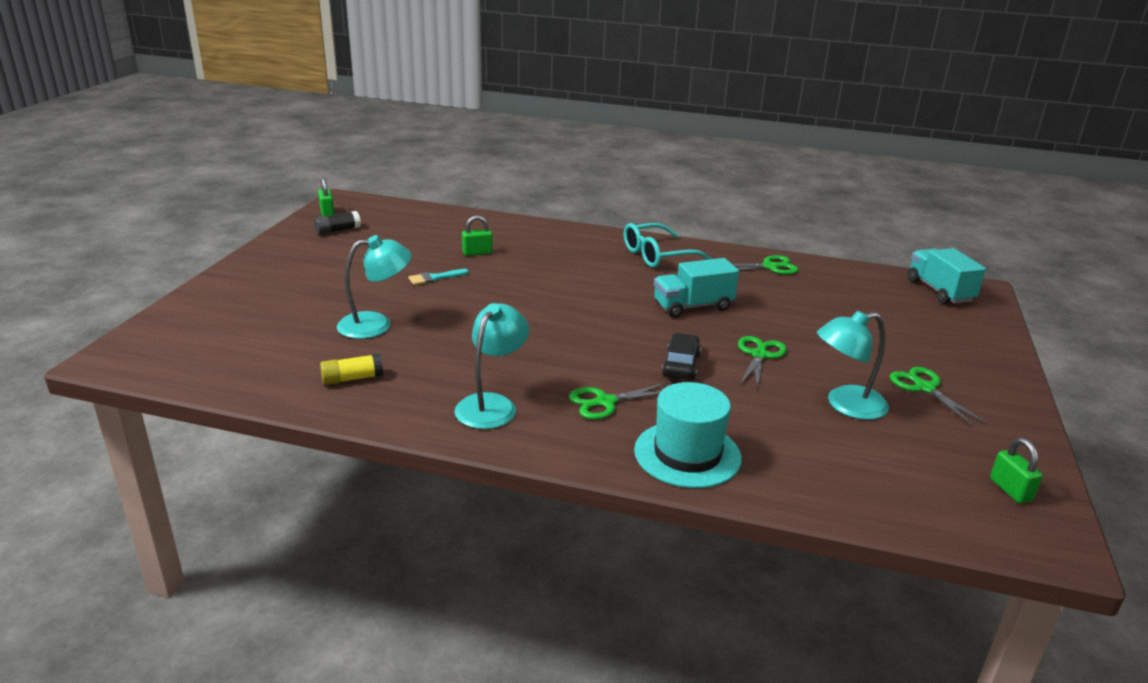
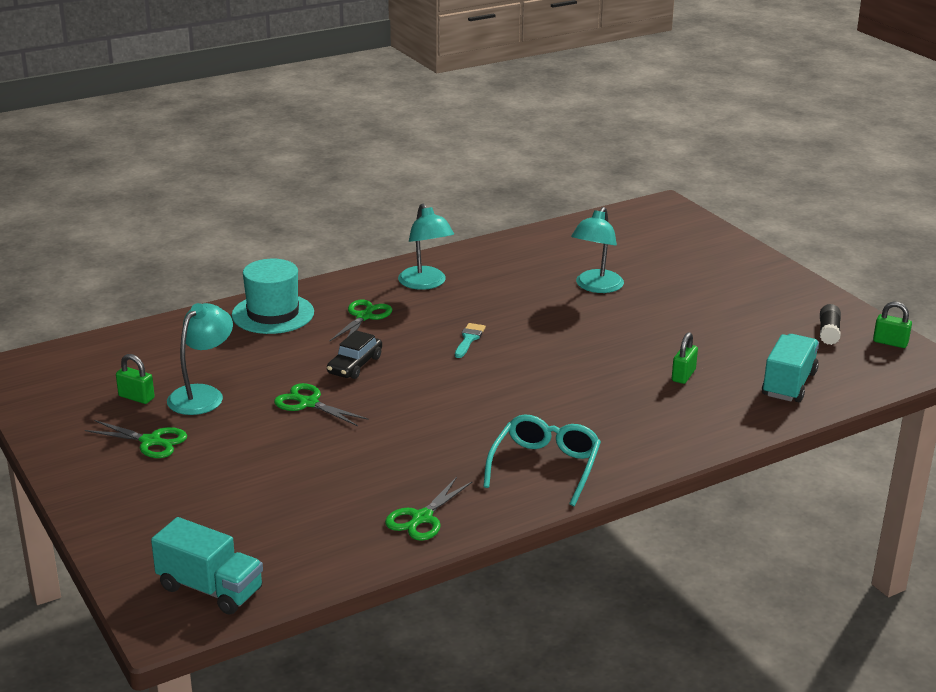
camera: 135 degrees right, 0 degrees up
yellow glue stick [320,353,383,385] -> none
turquoise brush [408,269,469,285] -> turquoise brush moved to [455,323,486,358]
turquoise truck [654,258,739,318] -> turquoise truck moved to [762,334,819,402]
black car [662,333,701,379] -> black car turned 60 degrees clockwise [327,330,382,379]
green scissors [738,336,787,390] -> green scissors turned 150 degrees clockwise [274,383,368,426]
green padlock [990,438,1043,504] -> green padlock moved to [116,354,155,404]

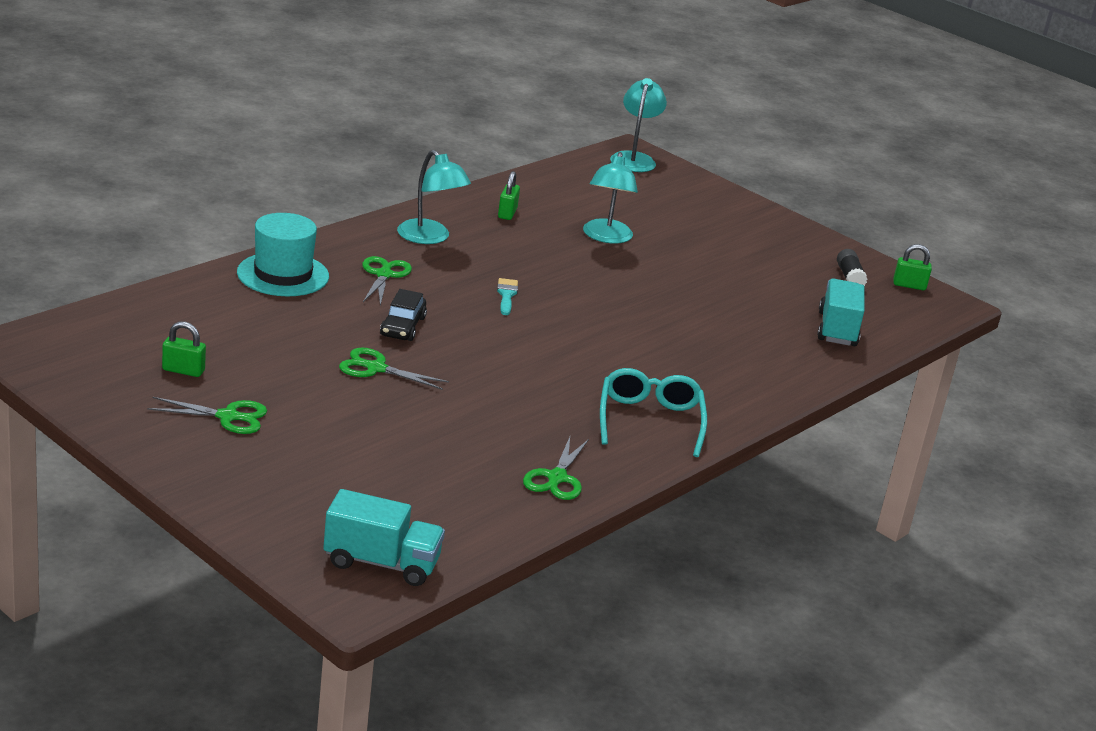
camera: 20 degrees left, 0 degrees up
turquoise lamp [167,303,233,415] -> turquoise lamp moved to [610,78,667,172]
green padlock [672,332,698,384] -> green padlock moved to [498,171,520,220]

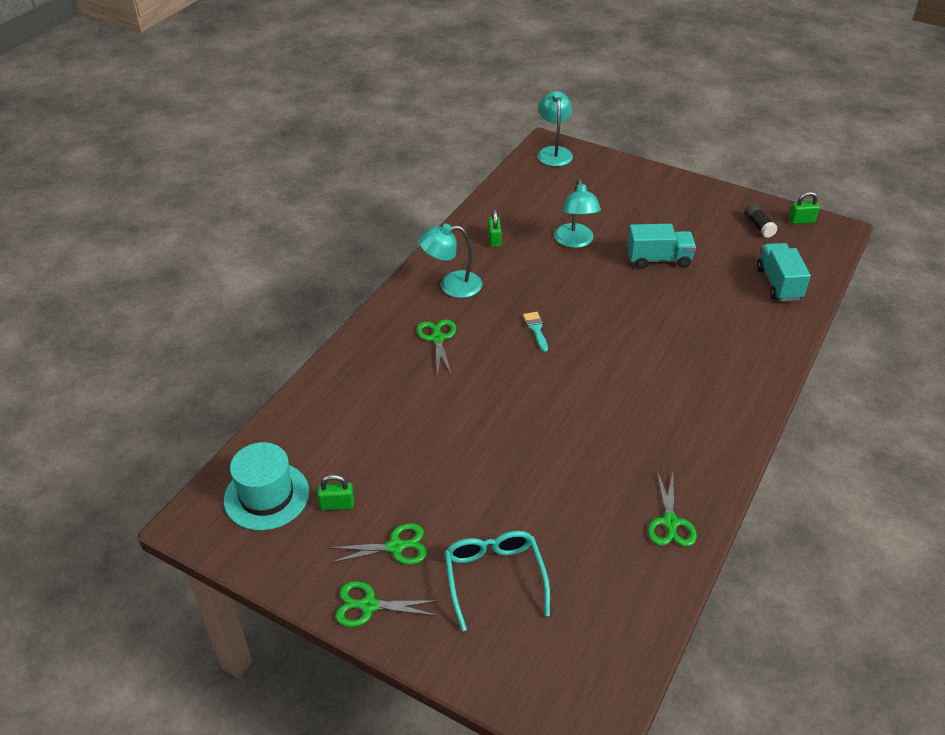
camera: 10 degrees left, 15 degrees up
turquoise hat [237,213,329,296] -> turquoise hat moved to [224,442,309,531]
turquoise truck [323,489,445,586] -> turquoise truck moved to [627,224,696,269]
green scissors [339,348,449,390] -> green scissors moved to [335,581,439,627]
black car [380,289,427,341] -> none
turquoise lamp [397,150,471,244] -> turquoise lamp turned 135 degrees clockwise [419,224,482,298]
turquoise glasses [600,368,707,457] -> turquoise glasses moved to [445,531,550,631]

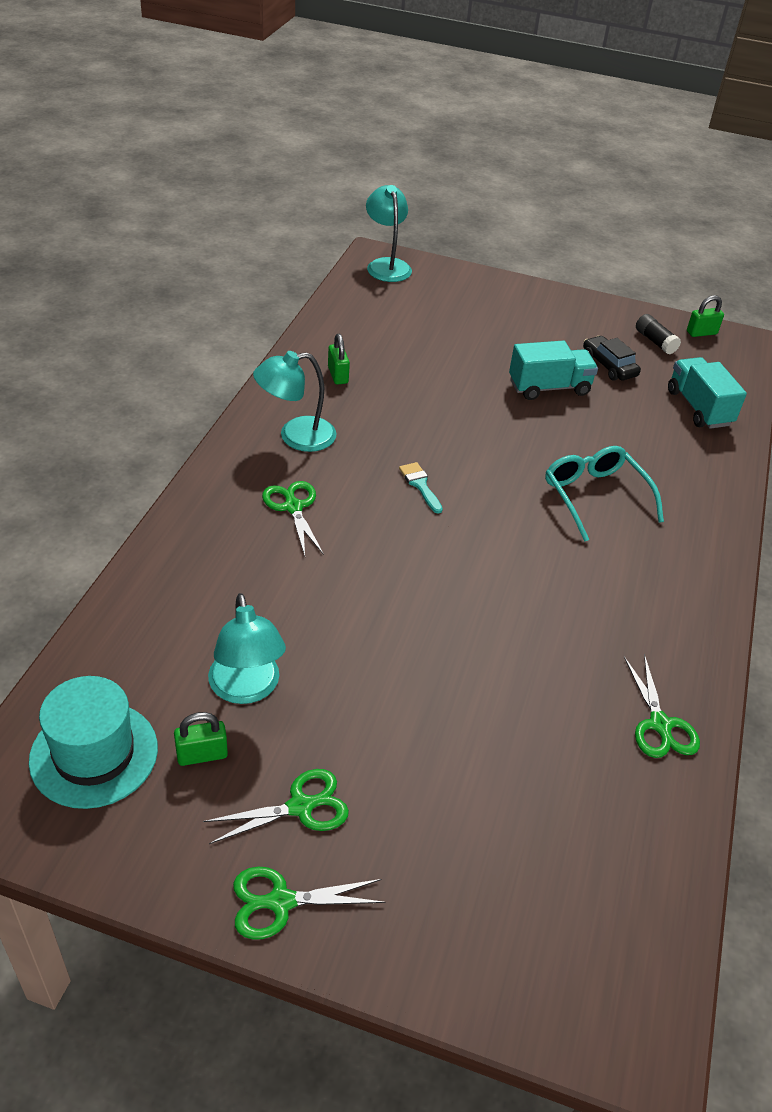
camera: 15 degrees left, 0 degrees up
turquoise glasses [445,531,550,631] -> turquoise glasses moved to [545,446,664,542]
turquoise lamp [554,179,601,248] -> turquoise lamp moved to [208,593,286,704]
none -> black car [583,336,641,381]

